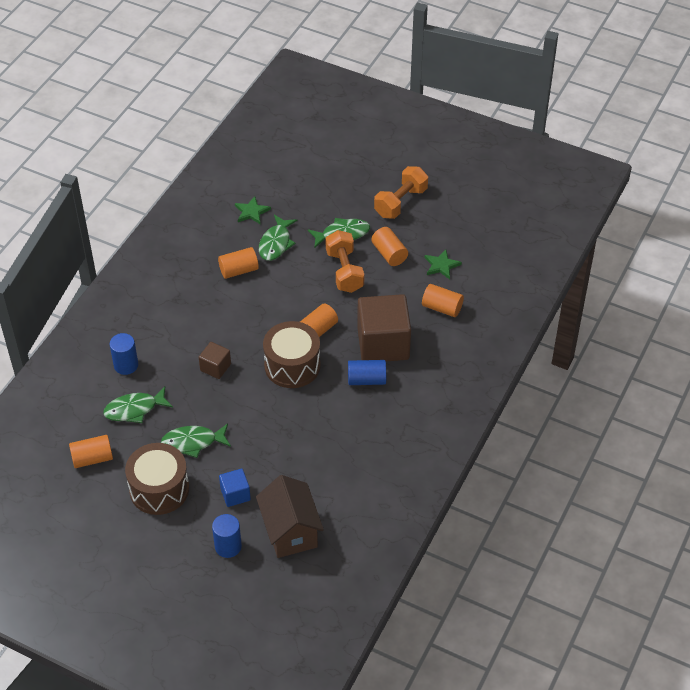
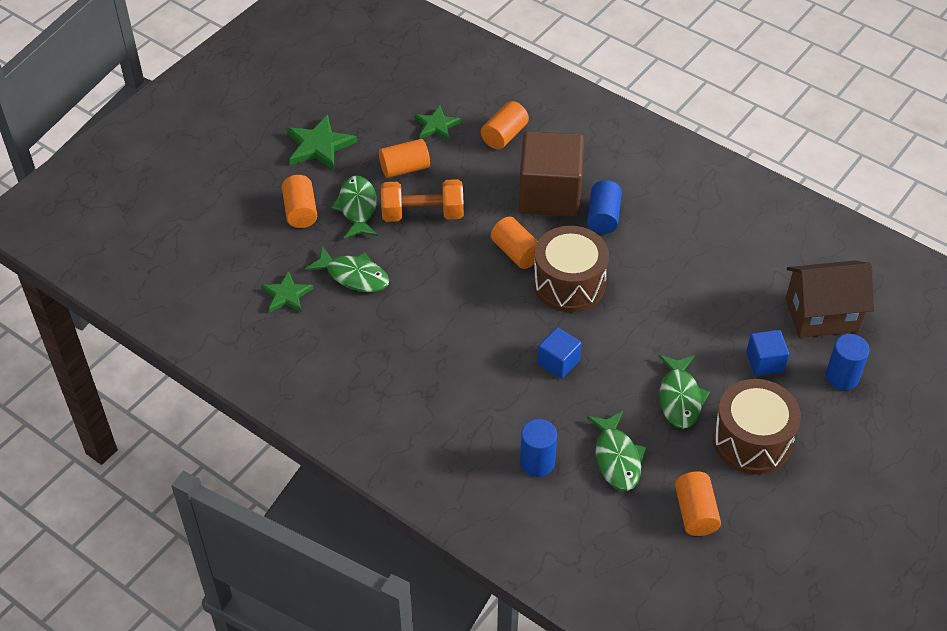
camera: 80 degrees left, 0 degrees up
brown cube [199,342,231,379] -> blue cube [537,327,582,379]
orange cylinder [218,247,259,279] -> orange cylinder moved to [282,175,317,228]
orange dumbbell [374,166,428,219] -> green star [286,115,357,170]

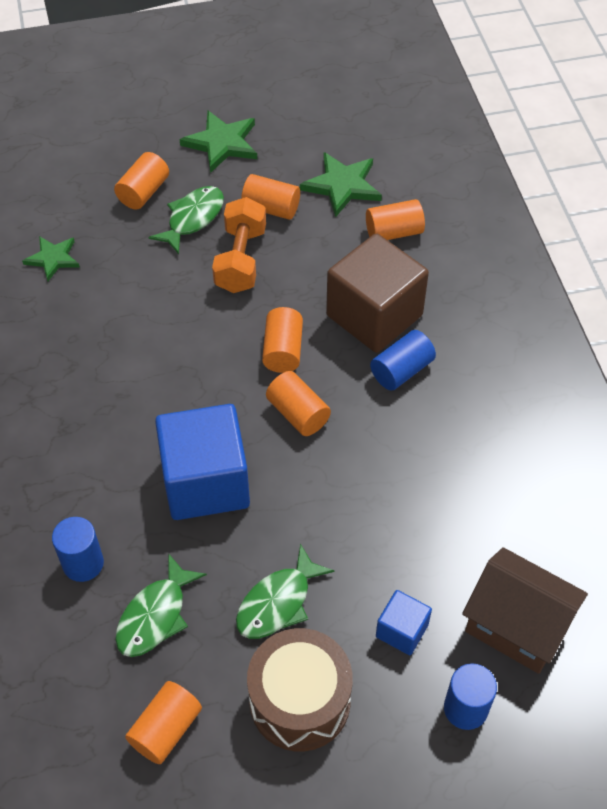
camera: 40 degrees right, 5 degrees up
green fish [305,246,389,292] -> none
orange dumbbell [381,179,464,222] -> orange dumbbell turned 60 degrees clockwise [212,197,266,293]
green star [415,106,461,141] -> green star [300,152,382,218], size x1.52
brown drum [533,226,609,312] -> orange cylinder [266,371,331,436]
blue cube [537,327,582,379] -> blue cube [155,404,250,520], size x2.08

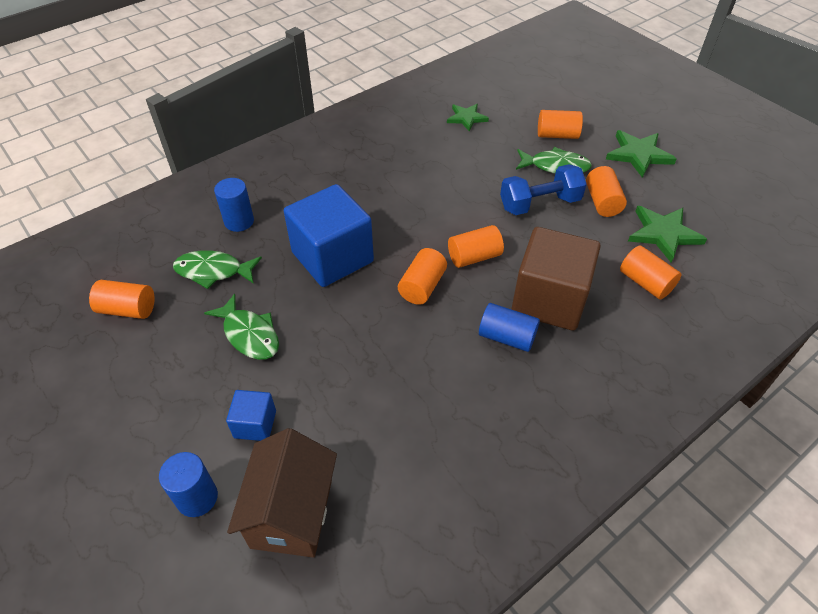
camera: 65 degrees right, 5 degrees down
orange dumbbell [212,197,266,293] -> blue dumbbell [500,164,587,215]
green fish [236,544,334,639] -> green fish turned 150 degrees counterclockwise [204,294,279,360]
brown drum [247,628,353,751] -> none

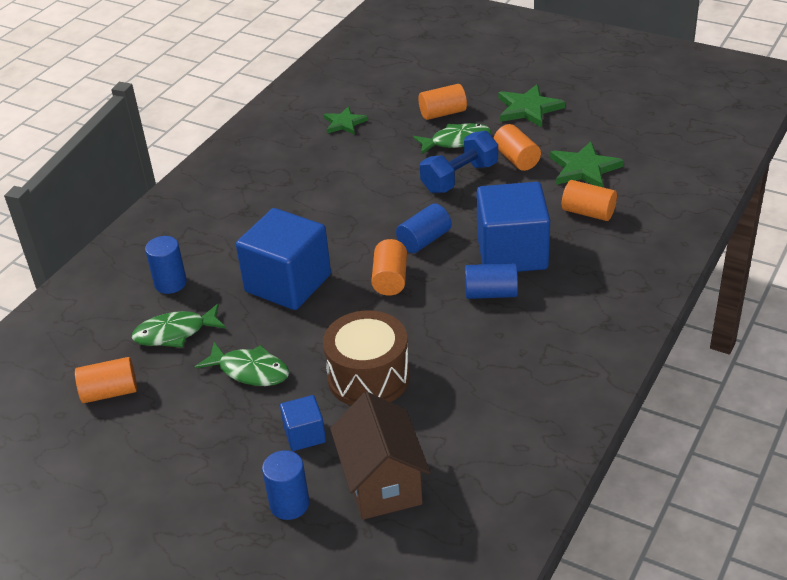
camera: 20 degrees left, 10 degrees down
orange cylinder [448,225,504,268] -> blue cylinder [396,204,451,253]
brown cube [511,227,601,331] -> blue cube [477,182,550,272]
none -> brown drum [323,310,410,406]

